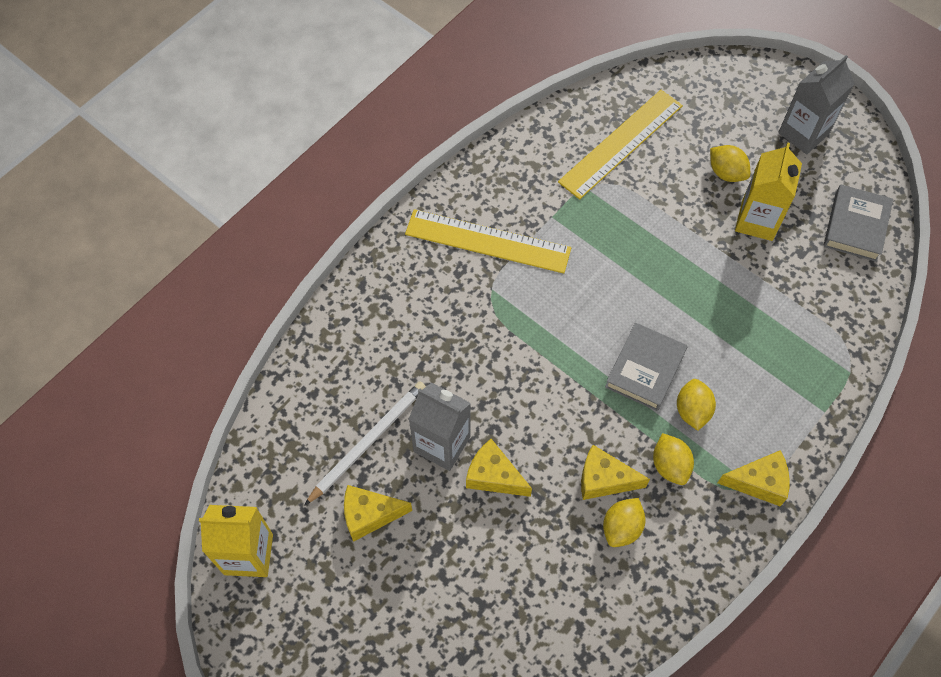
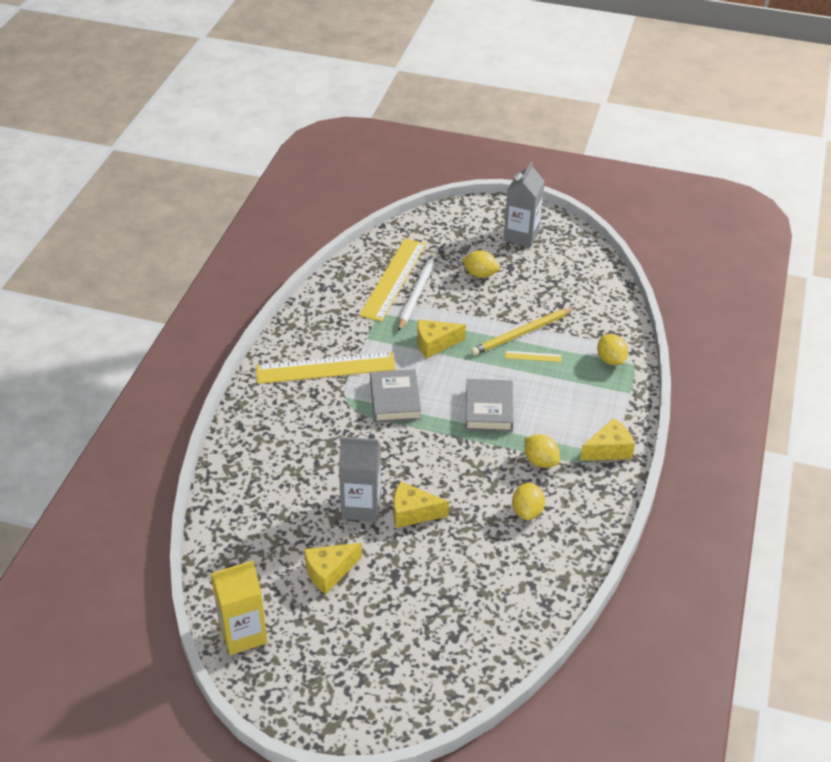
camera: 25 degrees left, 20 degrees down
white pencil [304,381,426,506] -> white pencil moved to [398,253,437,331]
yellow cheese [581,445,650,500] -> yellow cheese moved to [417,319,466,359]
yellow lemon [677,379,716,431] -> yellow lemon moved to [597,334,628,365]
yellow carton [735,143,802,241] -> none
grey book [823,184,893,262] -> grey book moved to [370,369,421,423]
none -> yellow pencil [471,307,575,356]
none -> yellow ruler [505,351,561,362]

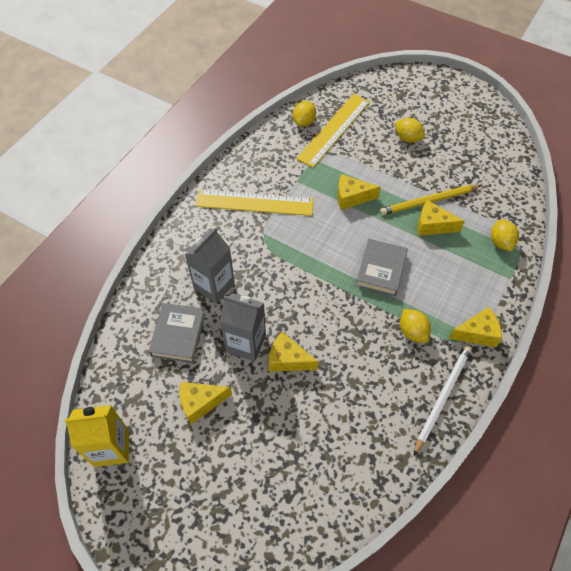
camera: 15 degrees right, 15 degrees up
grey book [370,369,421,423] -> grey book moved to [148,303,206,363]
white pencil [398,253,437,331] -> white pencil moved to [414,345,472,455]
grey carton [504,162,545,248] -> grey carton moved to [185,228,235,304]
yellow ruler [505,351,561,362] -> yellow cheese [418,200,465,236]
yellow lemon [512,483,545,520] -> yellow lemon moved to [293,101,316,127]

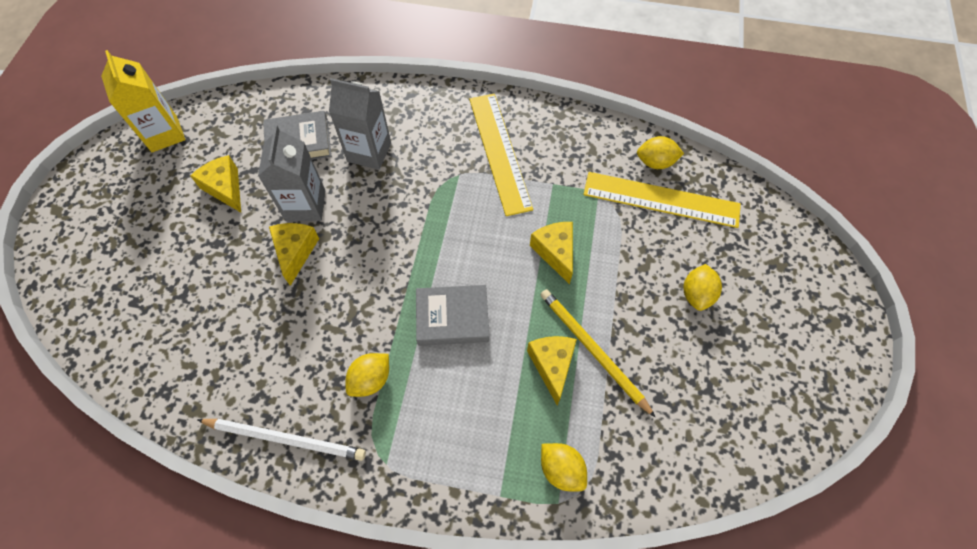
camera: 70 degrees right, 5 degrees up
yellow cheese [448,307,502,347] -> none
yellow lemon [491,220,519,251] -> yellow lemon turned 75 degrees clockwise [541,443,587,492]

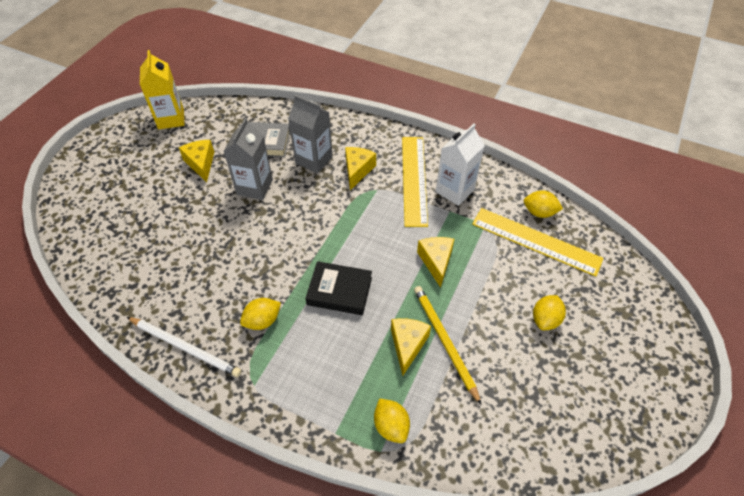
camera: 15 degrees right, 10 degrees down
yellow cheese [269,223,319,286] -> yellow cheese moved to [345,147,376,190]
grey book [416,285,489,346] -> black book [305,261,372,315]
none -> white carton [436,123,485,206]

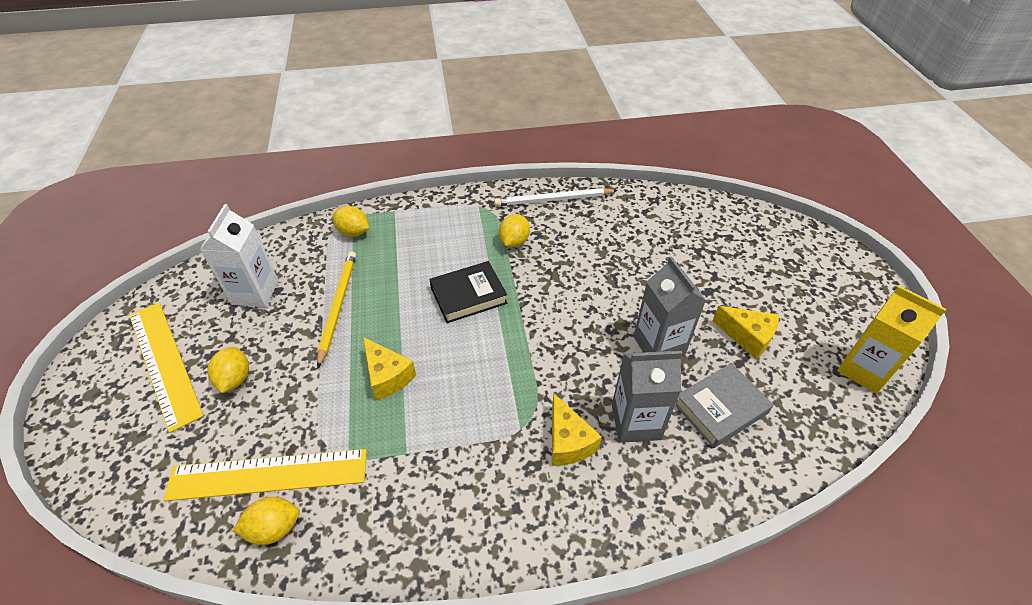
camera: 145 degrees right, 5 degrees down
yellow cheese [391,318,431,376] -> none
yellow ruler [402,137,428,227] -> yellow ruler moved to [129,303,204,433]
yellow pencil [414,286,481,405] -> yellow pencil turned 120 degrees counterclockwise [317,251,356,368]
white carton [436,123,485,206] -> white carton moved to [200,204,279,307]

